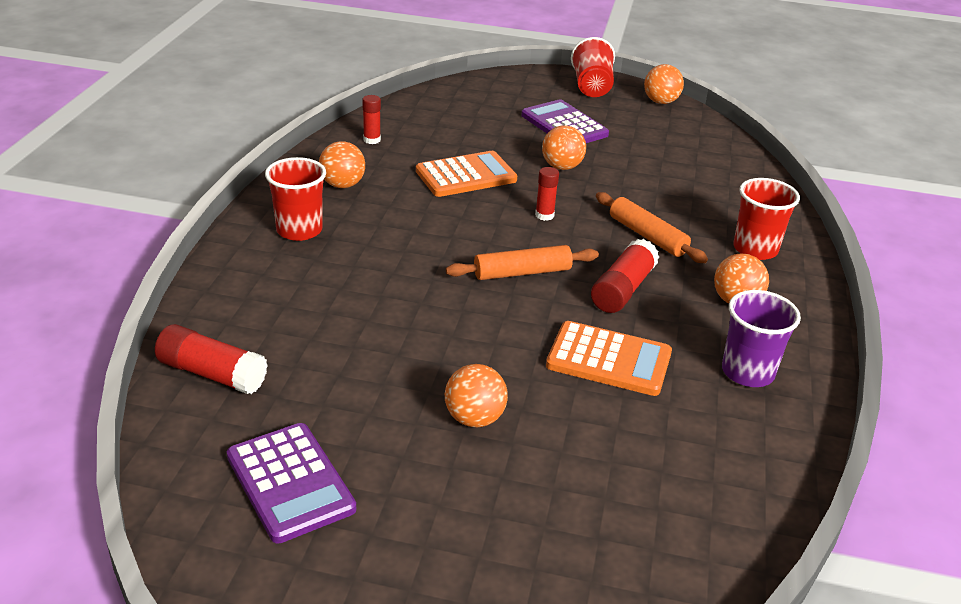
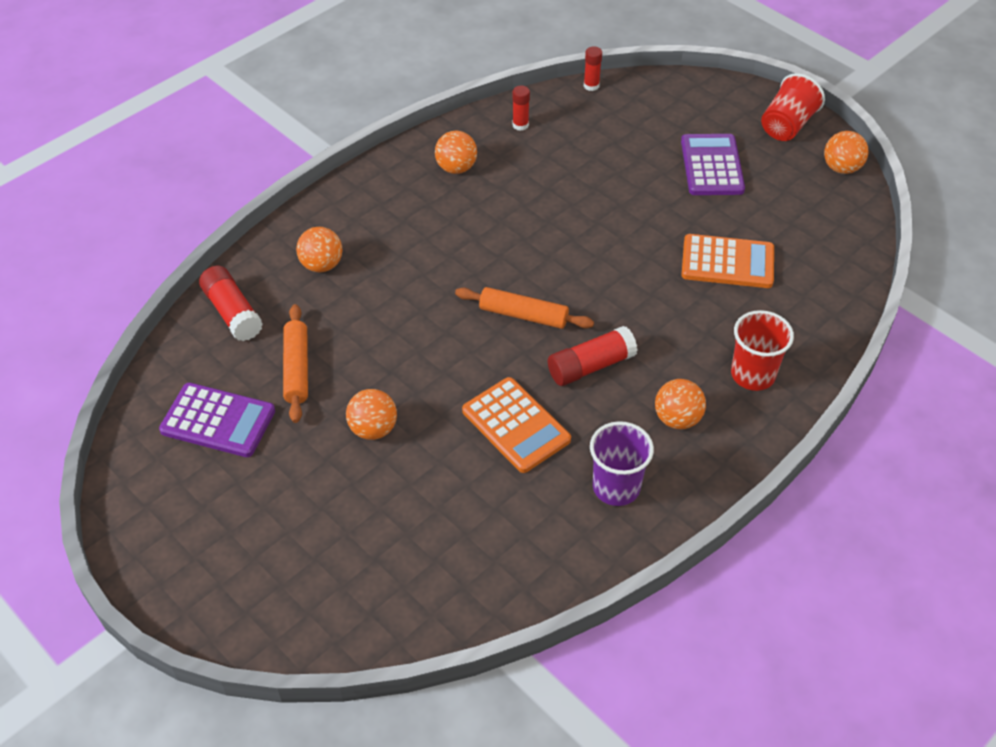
camera: 35 degrees right, 15 degrees up
purple calculator [227,423,356,544] -> purple calculator turned 75 degrees counterclockwise [159,383,275,457]
red cup [265,157,326,241] -> none
orange calculator [416,151,517,197] -> orange calculator moved to [681,234,774,288]
red glue stick [535,167,559,221] -> red glue stick moved to [584,47,602,91]
orange ball [542,125,586,170] -> orange ball moved to [296,227,342,272]
orange rolling pin [596,192,708,263] -> orange rolling pin moved to [283,304,308,423]

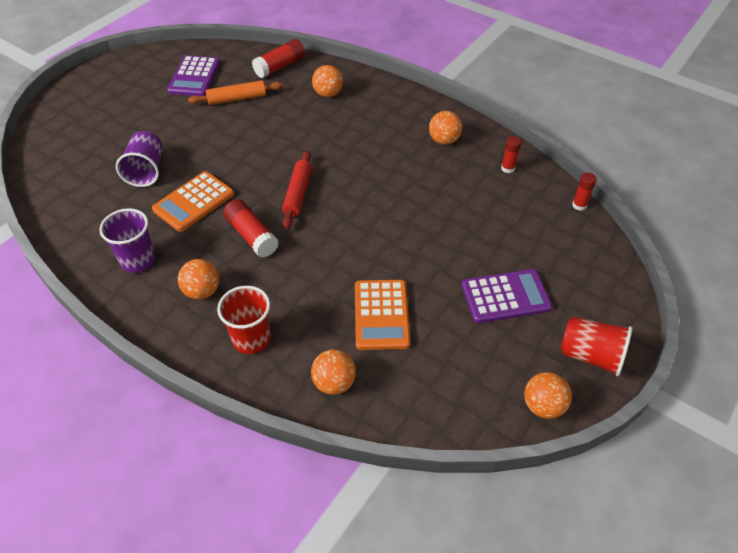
camera: 80 degrees right, 0 degrees up
orange ball [346,389,397,440] -> orange ball moved to [311,349,356,395]
orange rolling pin [455,287,594,329] -> red rolling pin [282,151,312,229]
none -> purple cup [116,131,163,187]

